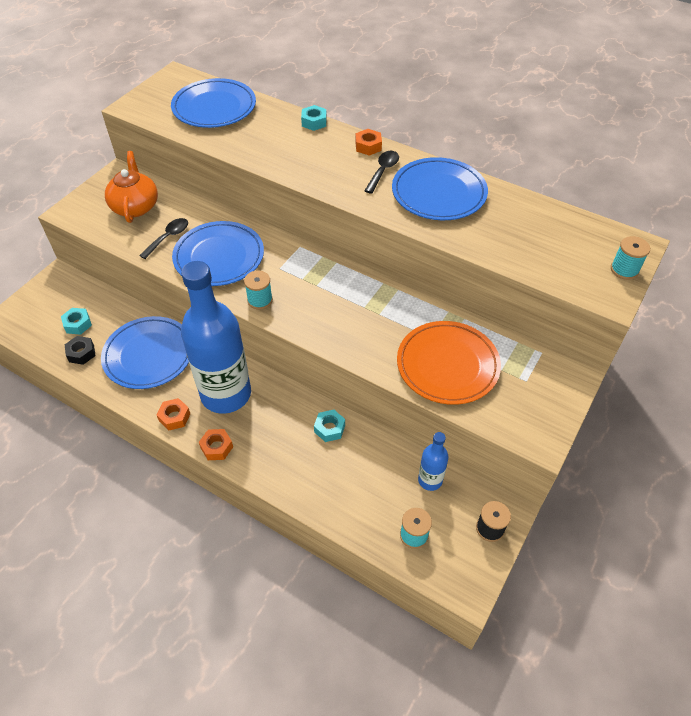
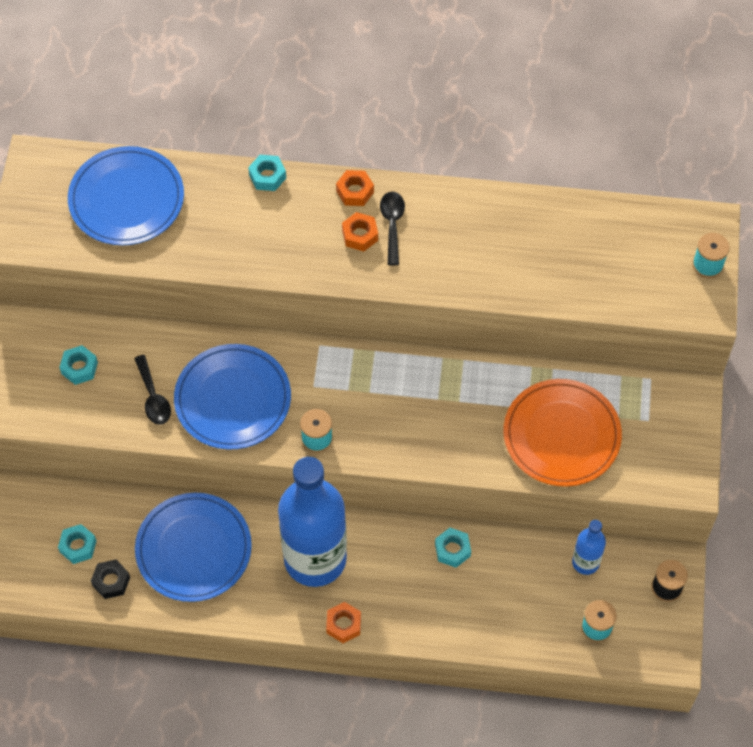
camera: 25 degrees left, 10 degrees up
orange teapot [105,151,158,223] -> turquoise nut [59,345,98,385]
black spoon [139,218,188,259] -> black spoon turned 150 degrees clockwise [134,355,171,425]
orange nut [157,398,190,430] -> orange nut moved to [342,212,378,252]
blue plate [392,157,488,220] -> none

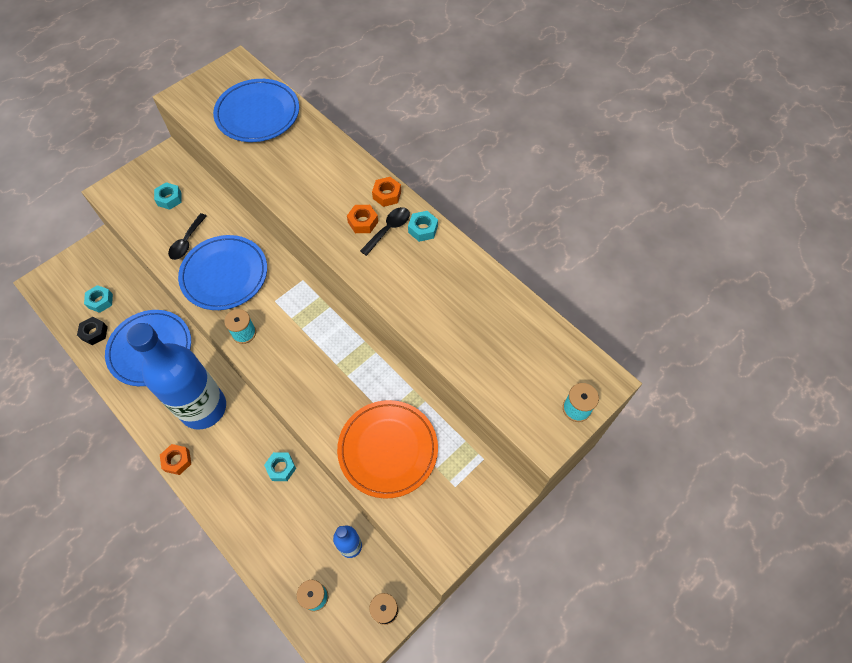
camera: 40 degrees right, 0 degrees up
turquoise nut [248,155,286,191] -> turquoise nut moved to [408,211,438,242]

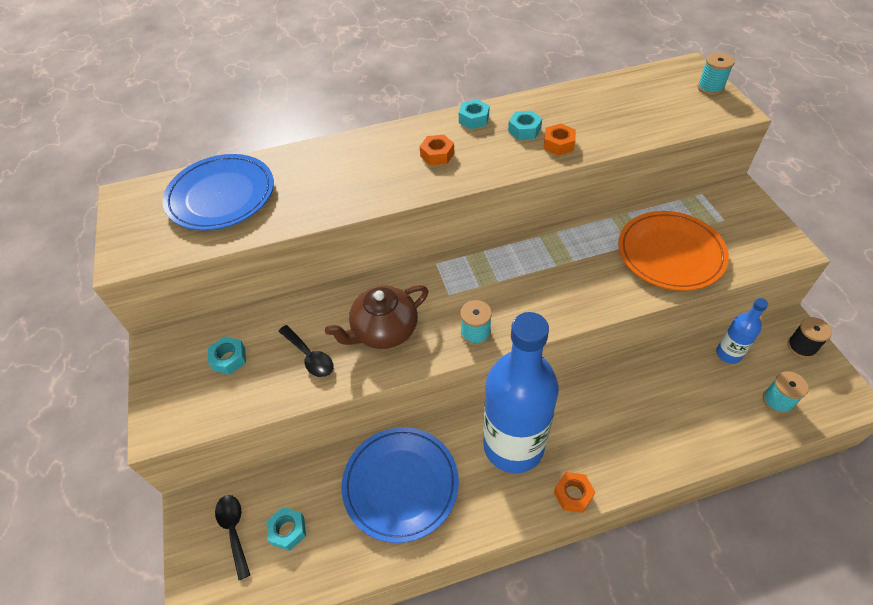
camera: 60 degrees left, 10 degrees down
black nut [77,317,108,345] -> none
blue plate [178,235,267,310] -> brown teapot [325,285,428,349]
turquoise nut [264,452,296,481] -> turquoise nut moved to [508,111,542,140]
black spoon [360,207,410,256] -> black spoon moved to [215,495,250,580]
orange nut [372,177,401,207] -> orange nut moved to [544,124,576,156]

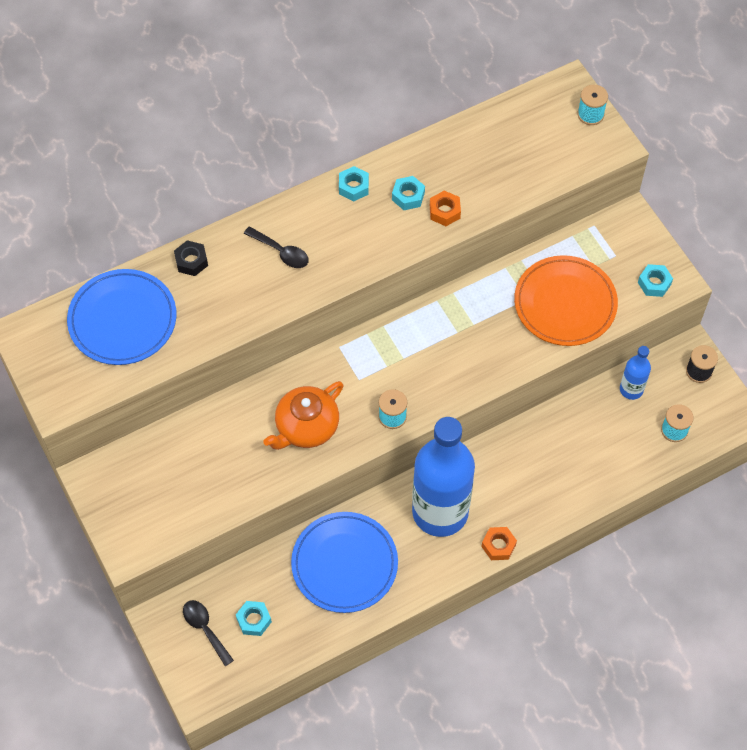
camera: 15 degrees left, 10 degrees up
turquoise nut [208,336,246,375] -> turquoise nut moved to [638,264,673,297]
black spoon [278,325,333,377] -> black spoon moved to [244,226,309,268]
brown teapot [325,285,428,349] -> orange teapot [263,381,344,450]
orange nut [420,135,454,165] -> none
none -> black nut [174,240,208,276]

